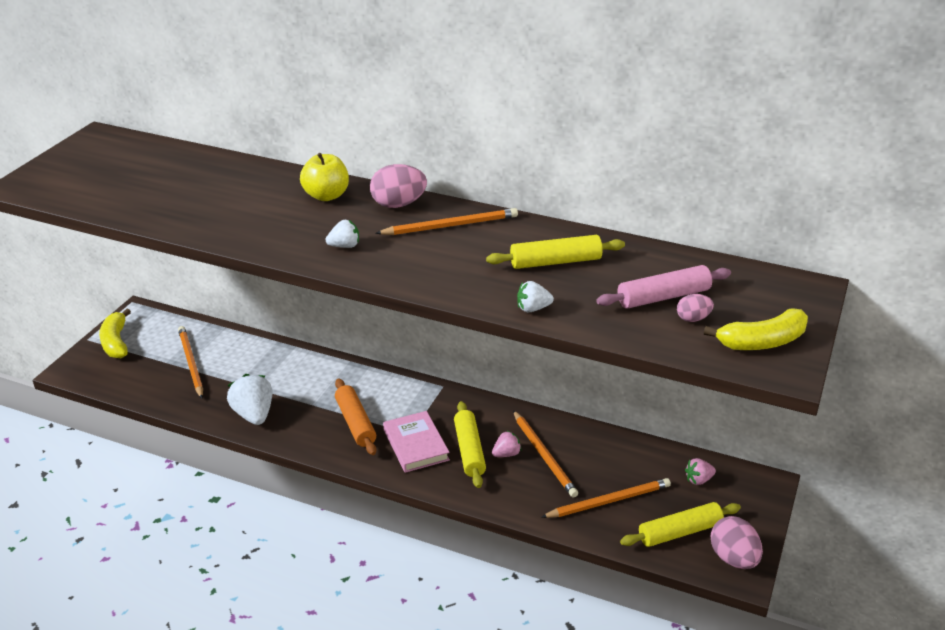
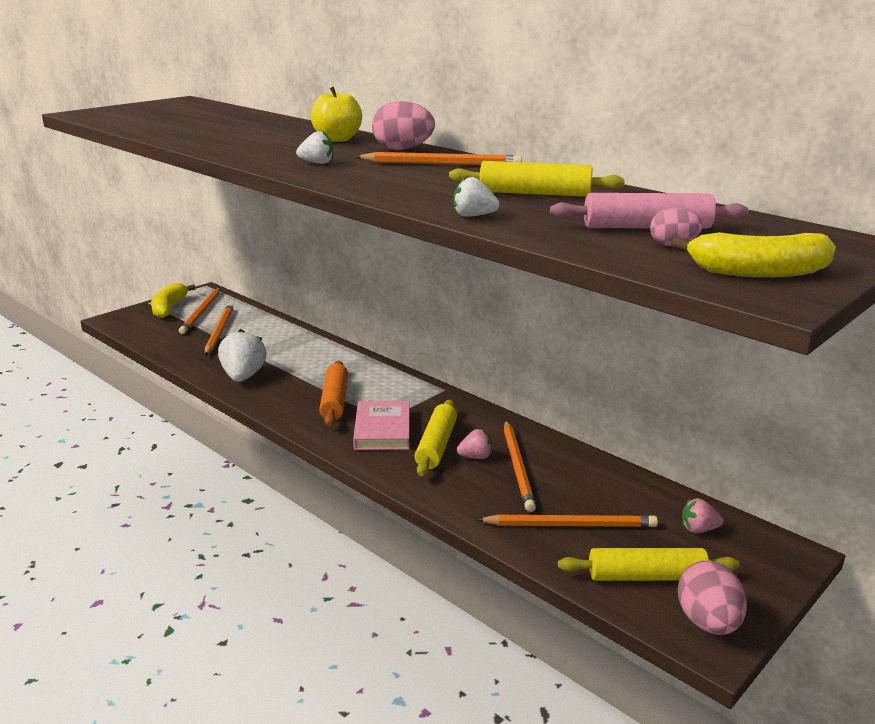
camera: 20 degrees right, 10 degrees down
none -> orange pencil [179,288,220,334]

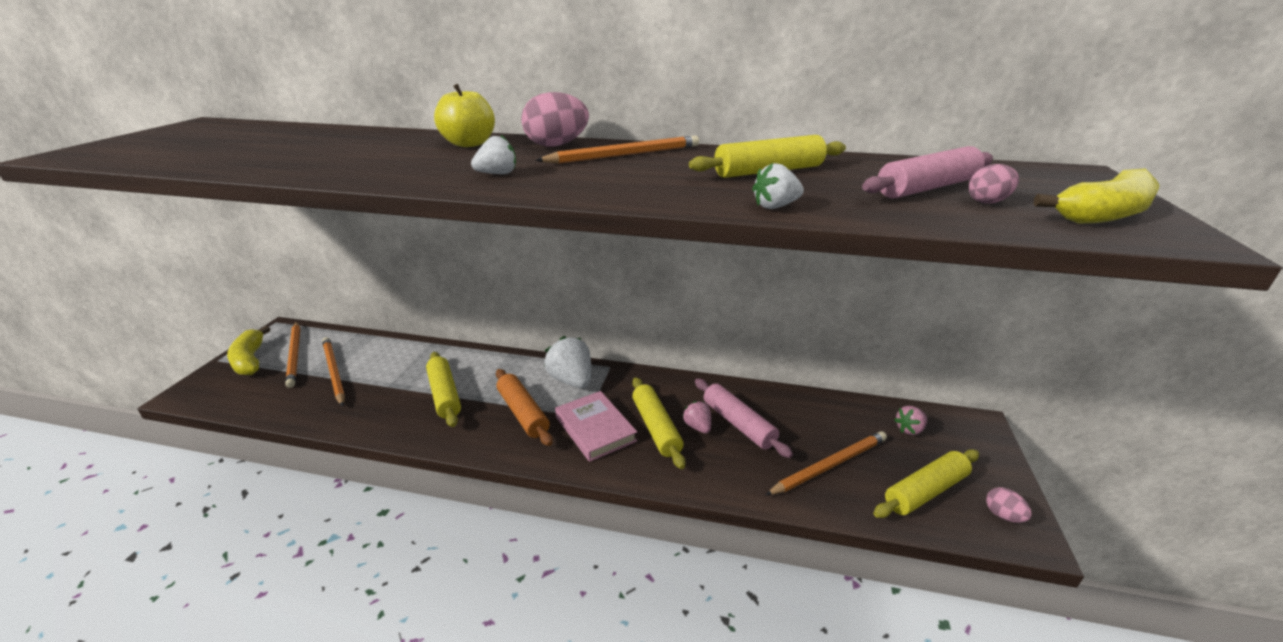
camera: 30 degrees left, 5 degrees up
white strawberry [218,329,266,382] -> white strawberry moved to [544,336,591,388]
pink strawberry [456,429,492,459] -> pink strawberry turned 75 degrees counterclockwise [682,401,711,433]
orange pencil [504,421,536,512] -> pink rolling pin [695,379,793,458]
pink egg [678,560,747,635] -> pink egg [986,487,1032,523], size x0.55
none -> yellow rolling pin [426,352,461,427]

